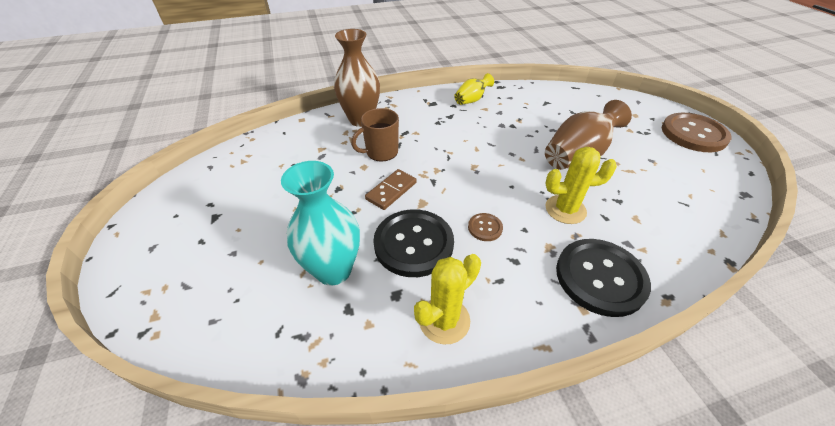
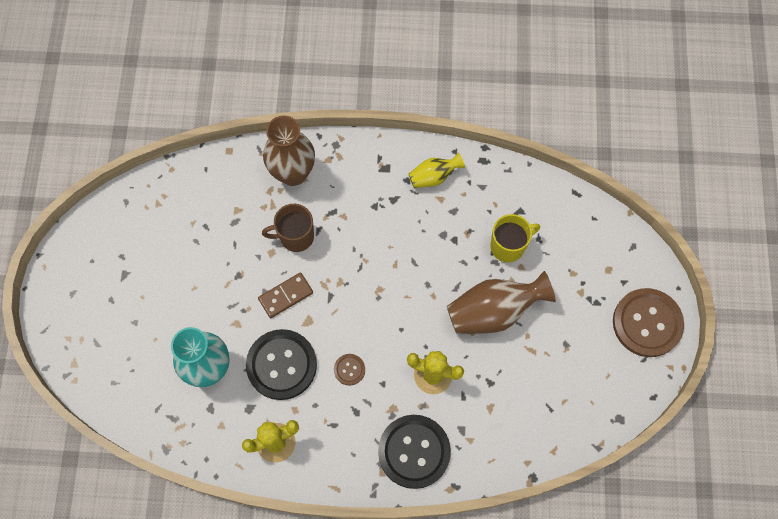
camera: 20 degrees right, 25 degrees up
none -> yellow mug [490,214,540,263]

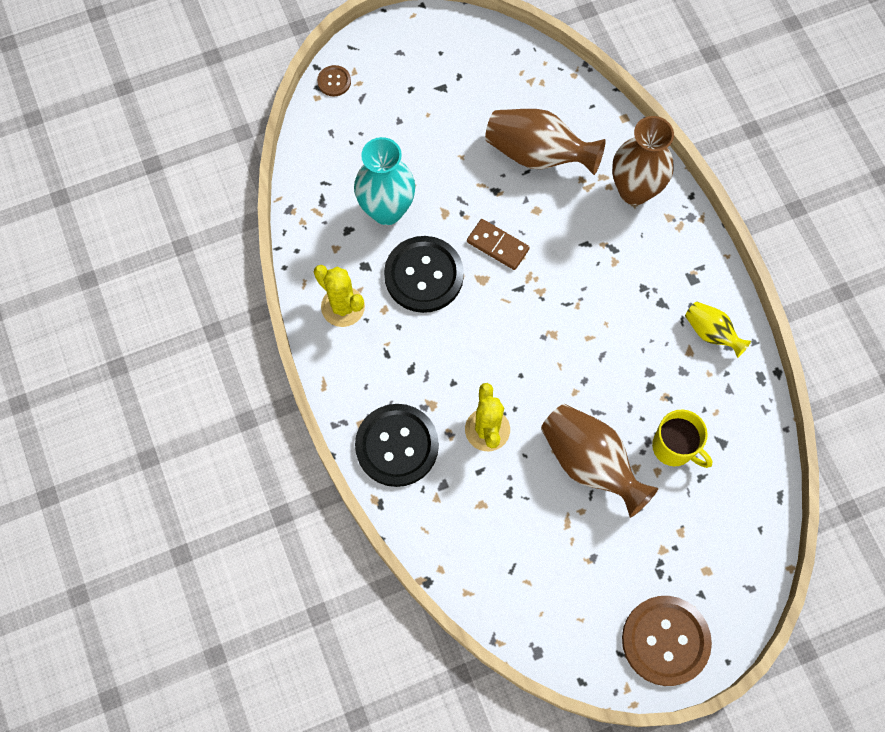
camera: 65 degrees right, 0 degrees up
brown mug [262,204,314,252] -> none
brown button [334,354,365,386] -> brown button moved to [317,65,351,96]
none -> brown vase [485,109,606,175]

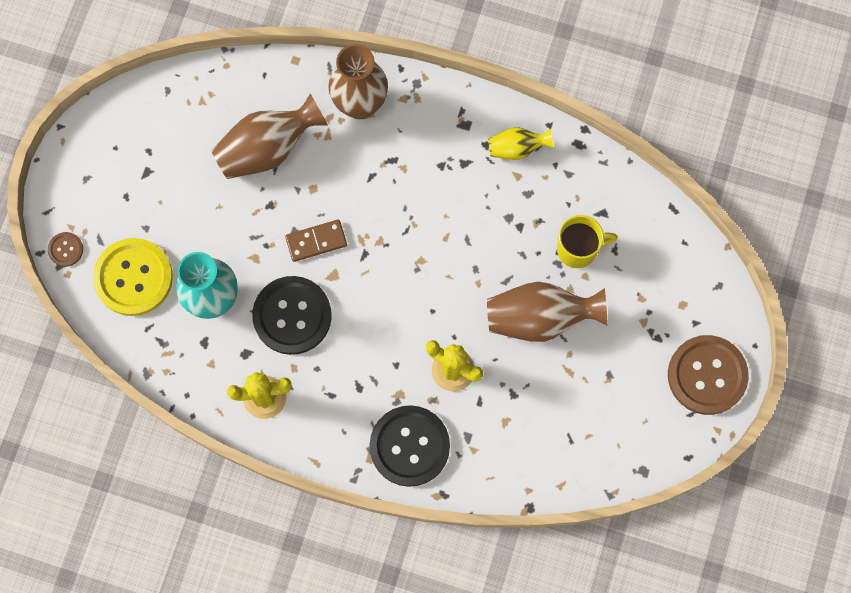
camera: 50 degrees left, 5 degrees up
none -> yellow button [93,238,173,316]

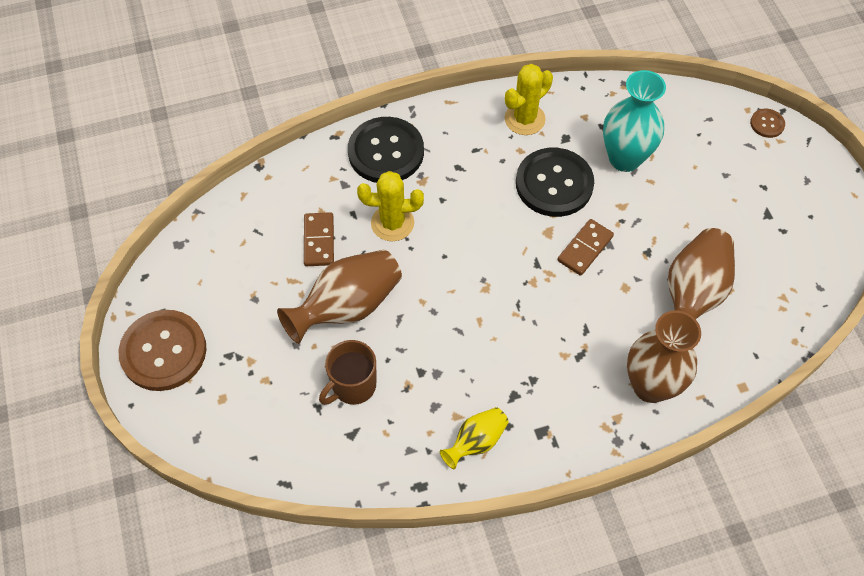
camera: 145 degrees right, 15 degrees down
yellow button [93,238,173,316] -> none
yellow mug [557,215,617,268] -> brown mug [319,340,376,405]
none -> brown domino [304,212,334,266]

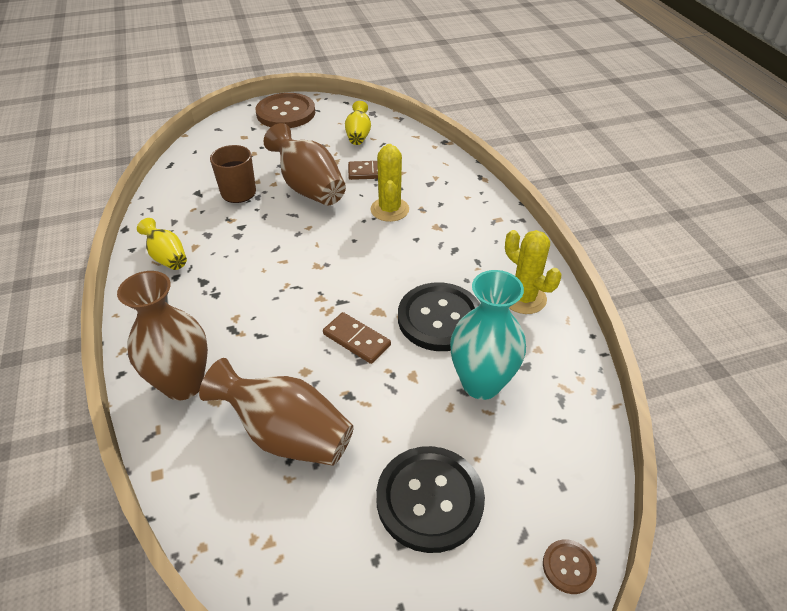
camera: 90 degrees right, 15 degrees down
black button [348,117,424,183] -> black button moved to [376,446,485,553]
none -> yellow vase [345,101,371,145]

